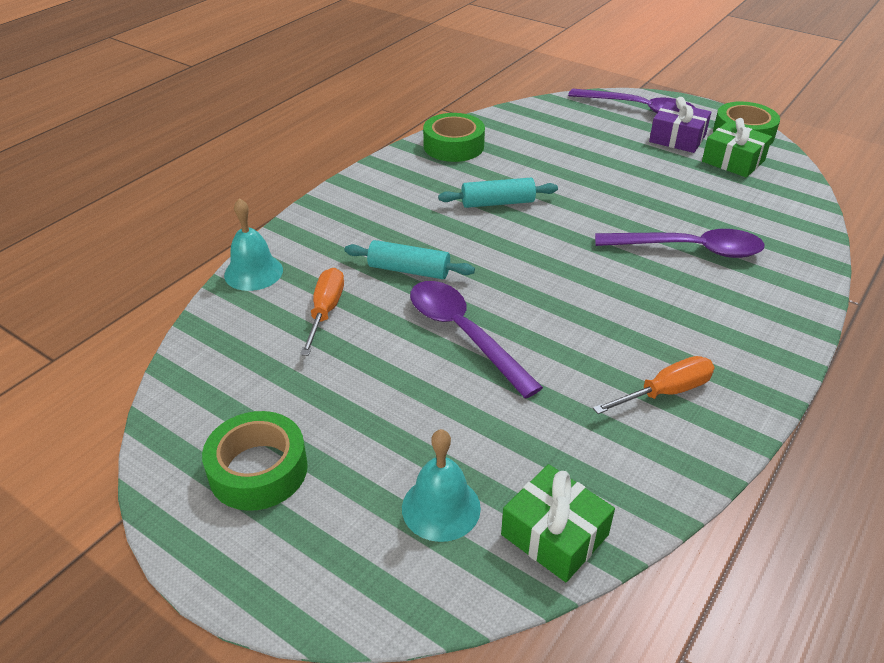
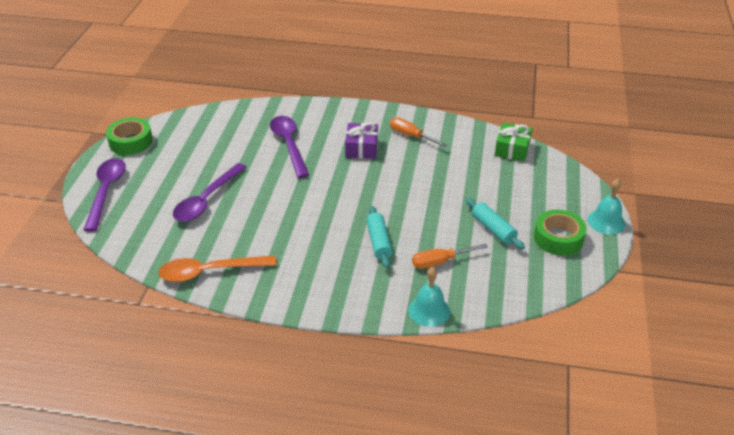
camera: 115 degrees left, 0 degrees up
turquoise bell [402,429,481,542] -> turquoise bell moved to [588,179,626,235]
purple spoon [410,281,543,398] -> purple spoon moved to [173,163,247,222]
green tape [423,113,485,162] -> orange spoon [158,255,277,282]
turquoise rolling pin [438,178,558,208] -> turquoise rolling pin moved to [466,198,525,250]
purple gift [649,97,711,153] -> purple gift moved to [345,122,378,159]
green gift [702,118,772,177] -> none

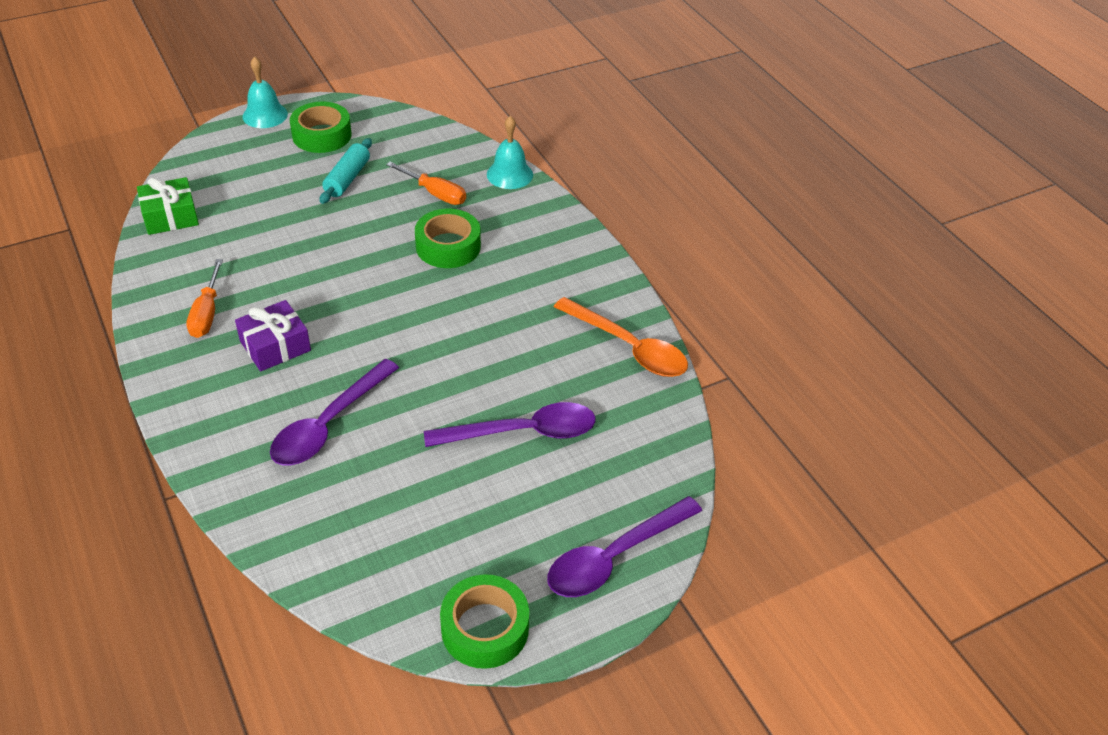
camera: 130 degrees left, 5 degrees up
turquoise rolling pin [366,206,393,268] -> green tape [415,209,481,268]

